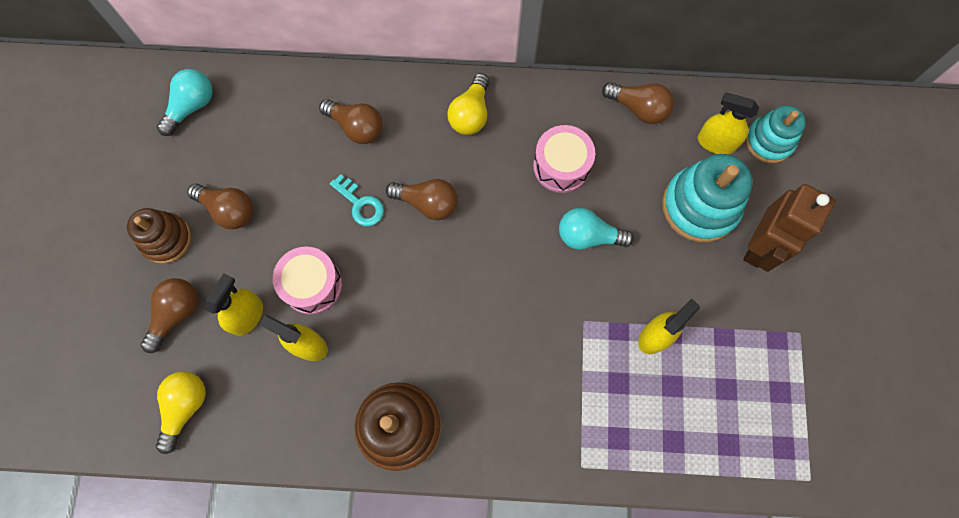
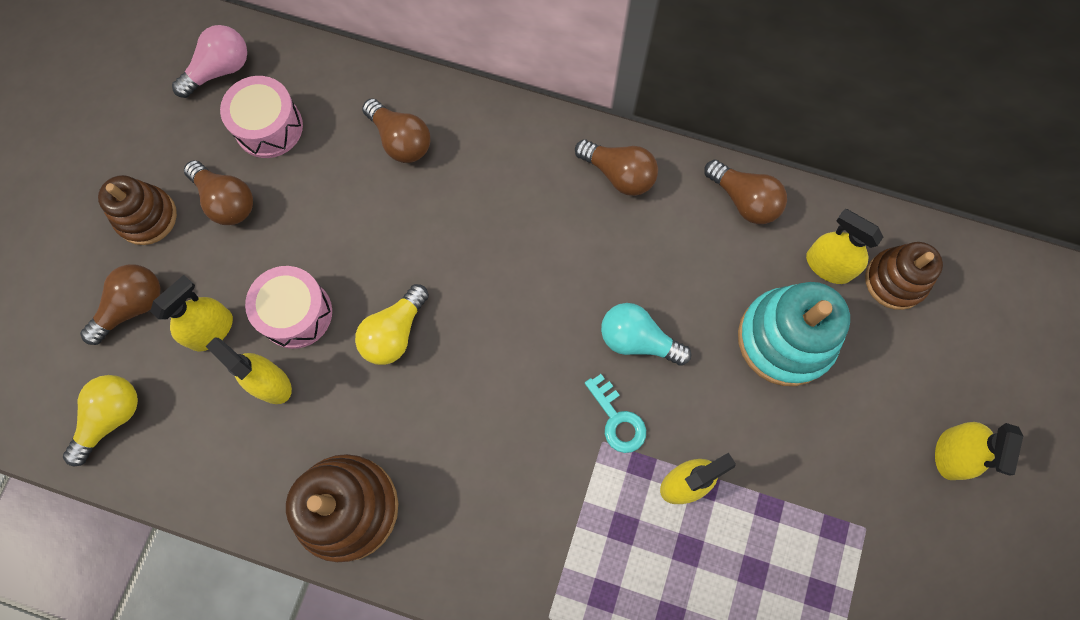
camera: 15 degrees right, 0 degrees up
turquoise light bulb [157,69,213,136] -> pink light bulb [172,25,247,98]
turquoise key [330,174,384,226] -> turquoise key moved to [585,374,646,453]
brown light bulb [386,179,458,220] -> brown light bulb moved to [575,139,658,196]
yellow light bulb [448,73,489,135] -> yellow light bulb moved to [355,284,429,365]
pink drum [533,125,595,193] -> pink drum moved to [220,76,303,158]
brown robot [743,184,835,272] -> none
turquoise stacking toy [746,105,806,163] -> brown stacking toy [865,242,943,310]
none -> yellow spray bottle [935,422,1023,480]

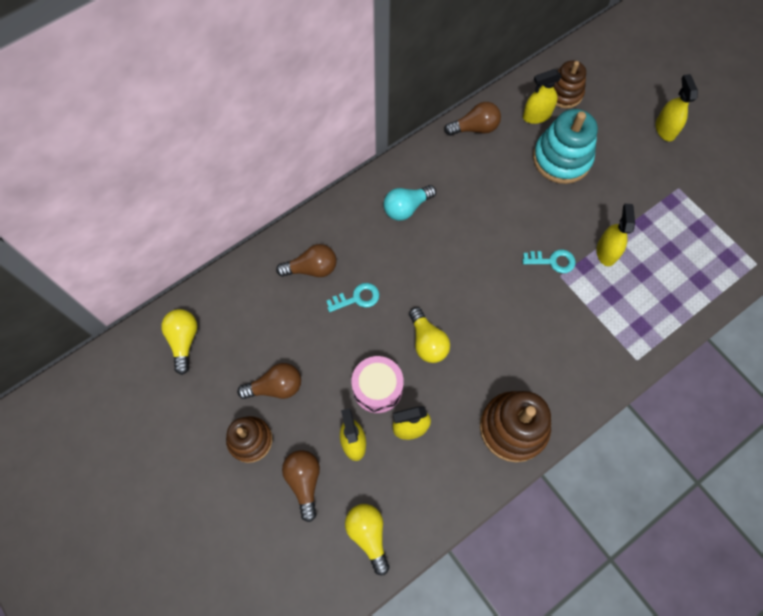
camera: 55 degrees left, 5 degrees down
pink light bulb [172,25,247,98] -> yellow light bulb [161,309,198,375]
pink drum [220,76,303,158] -> none
brown light bulb [575,139,658,196] -> none
turquoise light bulb [601,303,691,366] -> turquoise light bulb moved to [384,185,436,221]
yellow spray bottle [935,422,1023,480] -> yellow spray bottle turned 150 degrees counterclockwise [656,74,698,141]
none -> turquoise key [326,283,380,312]

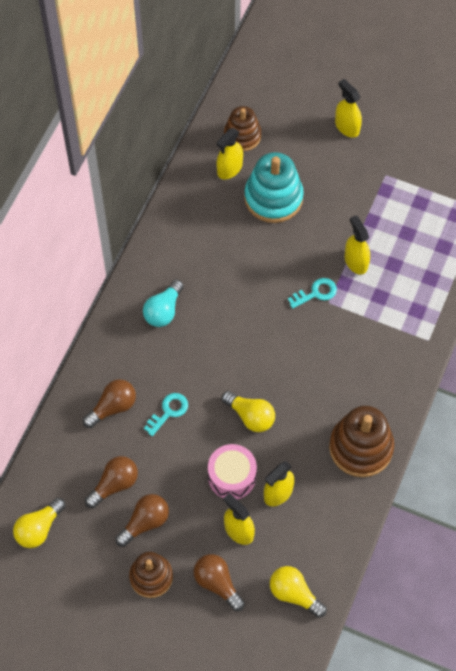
camera: 30 degrees left, 5 degrees down
yellow light bulb [161,309,198,375] -> yellow light bulb turned 105 degrees counterclockwise [13,498,66,548]
brown light bulb [444,102,501,136] -> brown light bulb moved to [85,456,138,508]

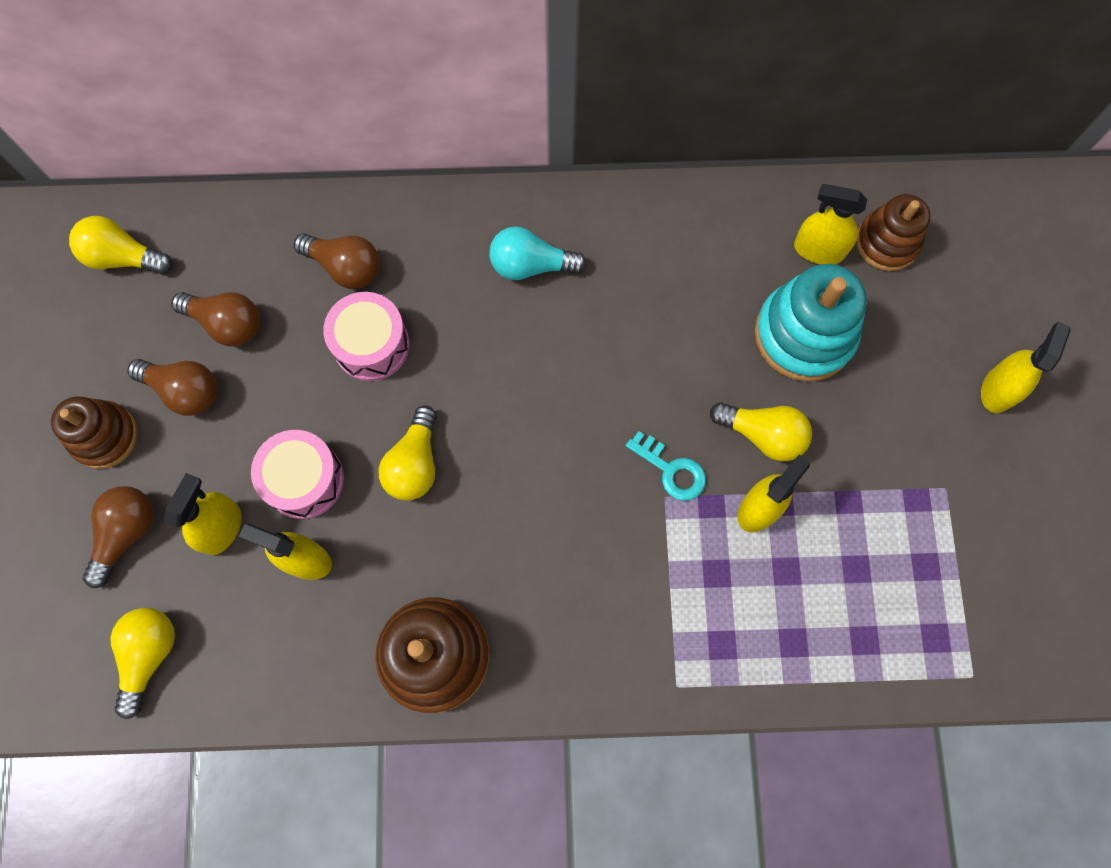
camera: 65 degrees right, 10 degrees up
turquoise key [144,393,188,436] -> pink drum [323,292,410,381]
none -> yellow light bulb [710,402,812,461]

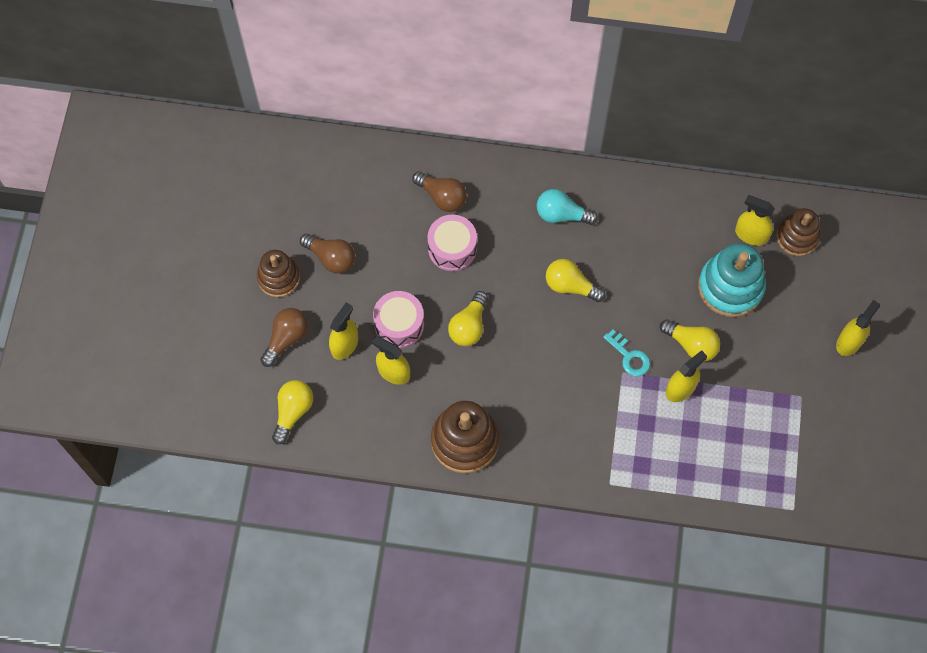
camera: 10 degrees right, 5 degrees down
yellow light bulb [69,216,172,274] -> yellow light bulb moved to [546,259,605,302]
brown light bulb [171,292,260,347] -> none

